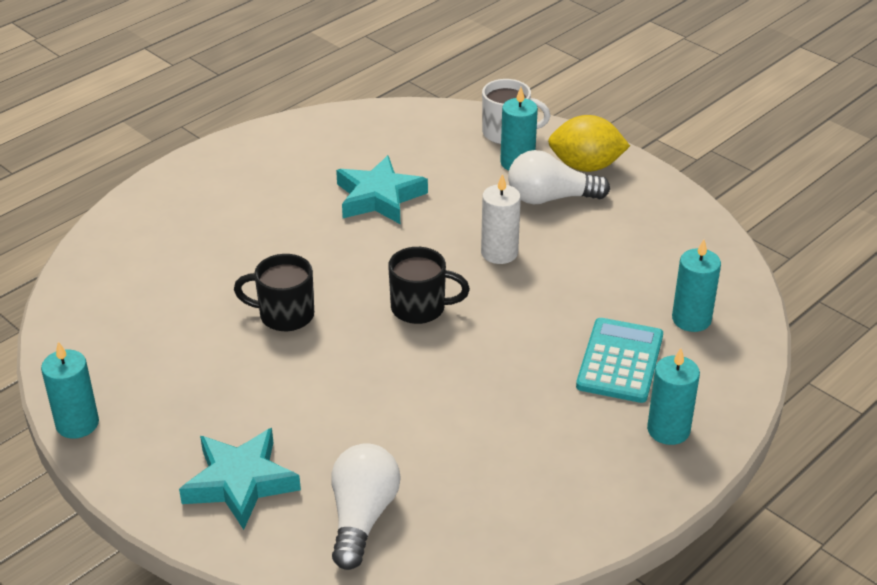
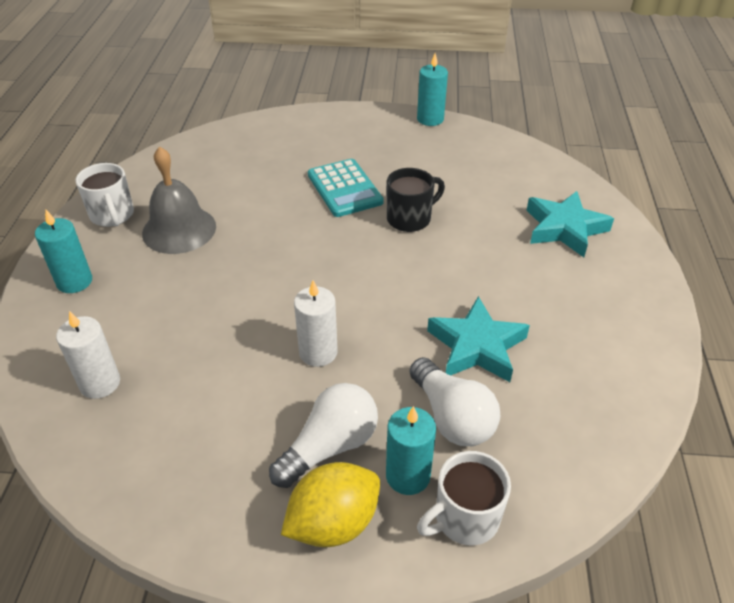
camera: 140 degrees right, 5 degrees up
turquoise star [179,428,301,530] -> turquoise star moved to [527,191,614,257]
white light bulb [331,443,401,570] -> white light bulb moved to [409,357,500,446]
black mug [388,247,470,324] -> none
turquoise calculator [576,318,663,403] -> turquoise calculator moved to [308,159,384,217]
turquoise candle [672,239,721,332] -> white candle [56,311,120,399]
none -> white mug [76,163,134,227]
none -> grey bell [142,146,216,254]

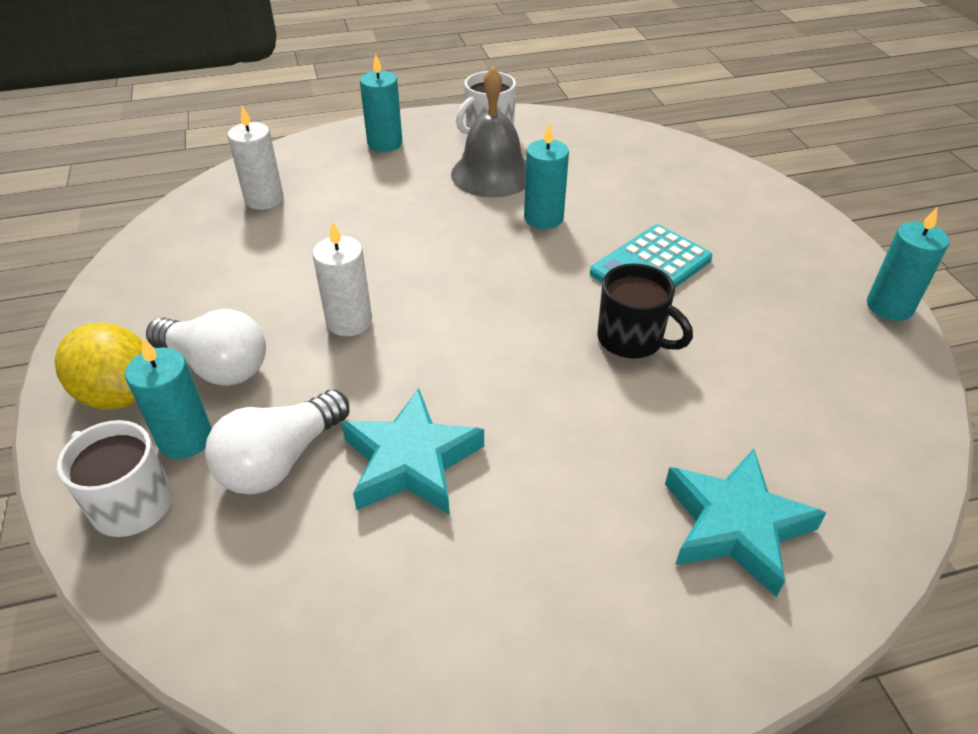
camera: 70 degrees right, 0 degrees up
none -> turquoise candle [524,122,569,229]

